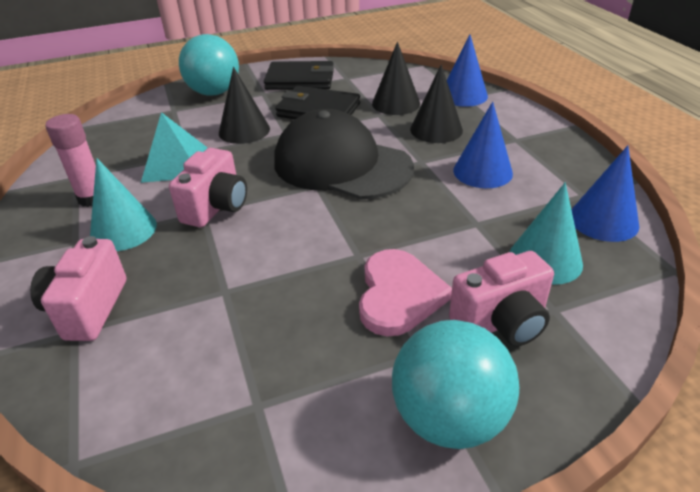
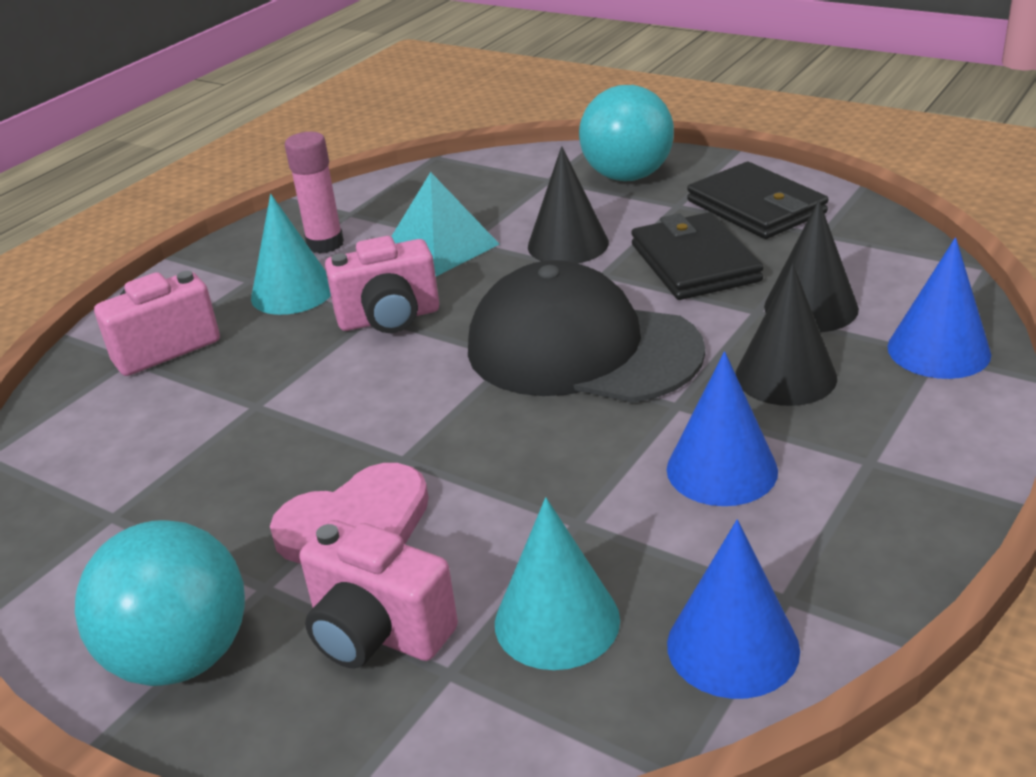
camera: 55 degrees right, 5 degrees down
black cap [274,109,414,199] -> black cap turned 60 degrees counterclockwise [468,260,705,403]

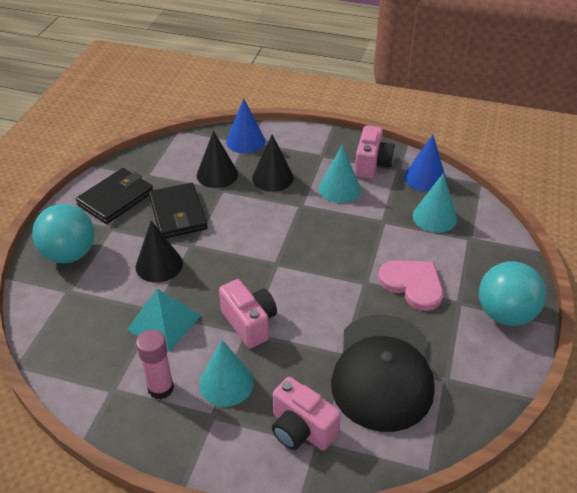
camera: 110 degrees left, 10 degrees up
pink camera [300,520,458,668] -> pink camera moved to [355,125,395,179]
black cap [468,260,705,403] -> black cap moved to [331,314,434,432]
black wallet [631,212,764,300] -> black wallet turned 75 degrees counterclockwise [149,183,208,238]
blue cone [667,351,778,506] -> turquoise cone [318,145,361,203]

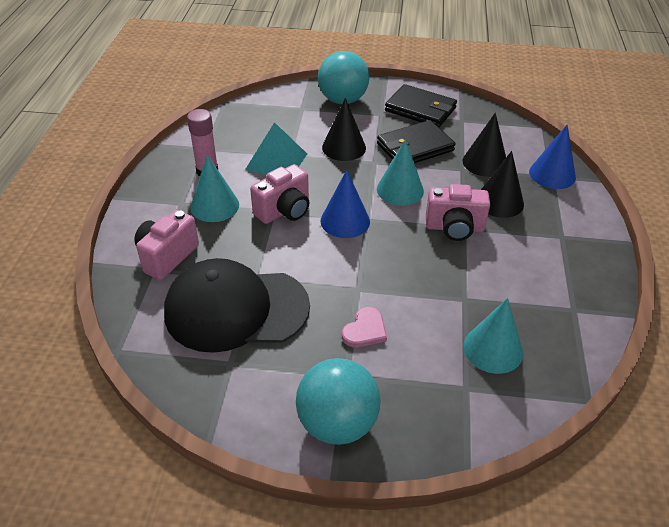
camera: 80 degrees right, 0 degrees up
turquoise cone [318,145,361,203] -> turquoise cone moved to [377,139,424,205]
pink camera [355,125,395,179] -> pink camera moved to [426,184,490,241]
pink heart [378,260,443,311] -> pink heart [342,307,387,347], size x0.62
blue cone [404,135,446,192] -> blue cone moved to [321,170,370,238]

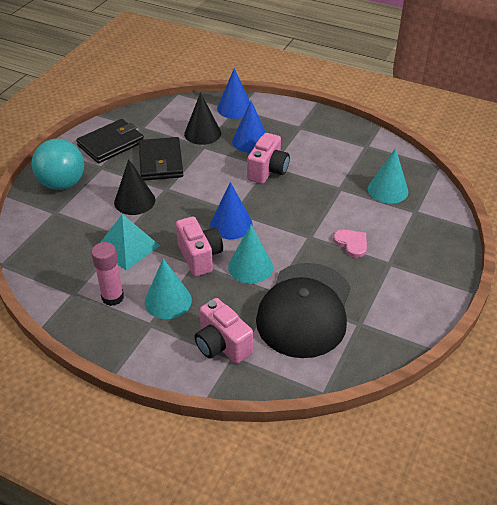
camera: 70 degrees left, 0 degrees up
turquoise ball [296,358,381,445] -> none
turquoise cone [377,139,424,205] -> turquoise cone moved to [228,225,273,284]
black cone [481,151,524,218] -> blue cone [232,101,266,153]

